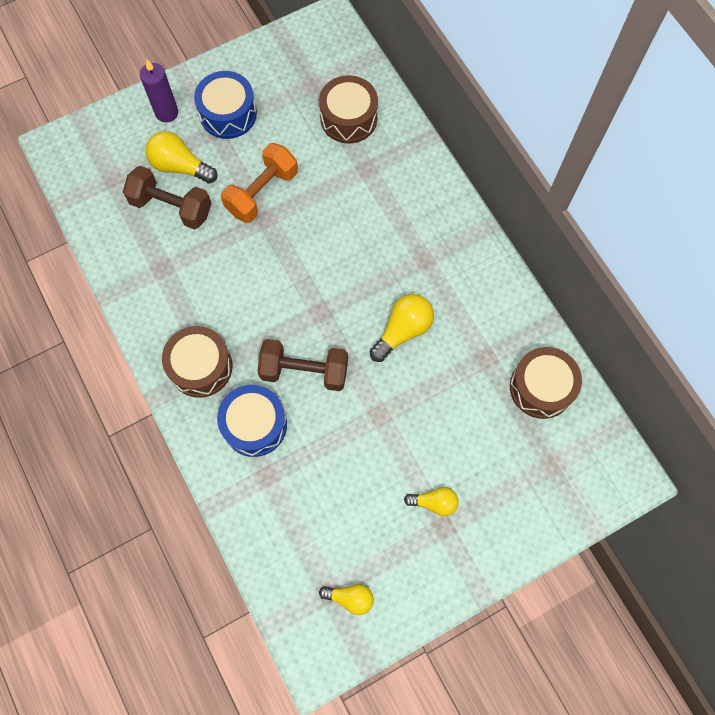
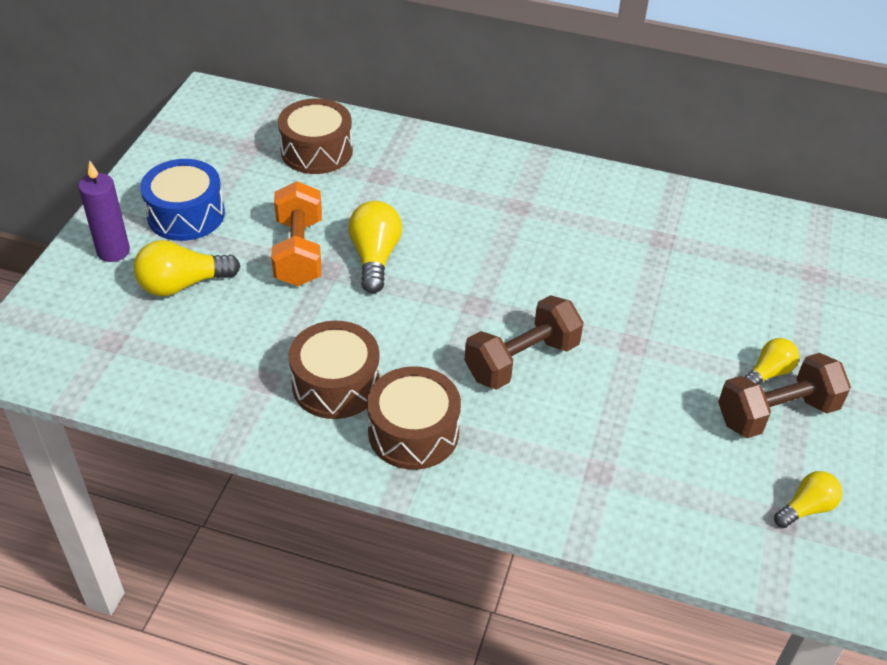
camera: 45 degrees left, 25 degrees down
brown dumbbell [123,166,211,230] -> brown dumbbell moved to [718,353,851,438]
blue drum [217,385,287,457] -> none
yellow light bulb [370,294,434,362] -> yellow light bulb moved to [348,201,402,293]
brown drum [510,347,582,419] -> brown drum moved to [289,321,380,419]

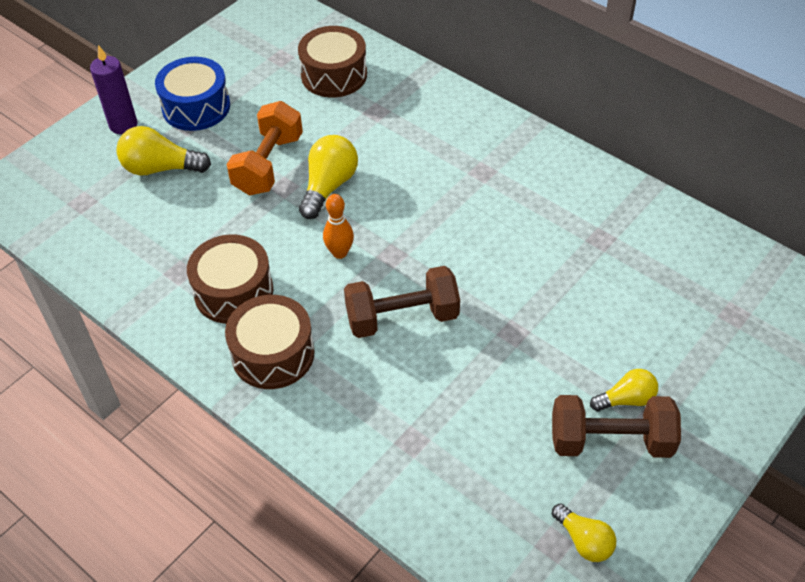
camera: 25 degrees right, 5 degrees up
yellow light bulb [774,471,842,528] -> yellow light bulb turned 60 degrees clockwise [552,503,616,562]
none -> orange bowling pin [323,194,354,259]

